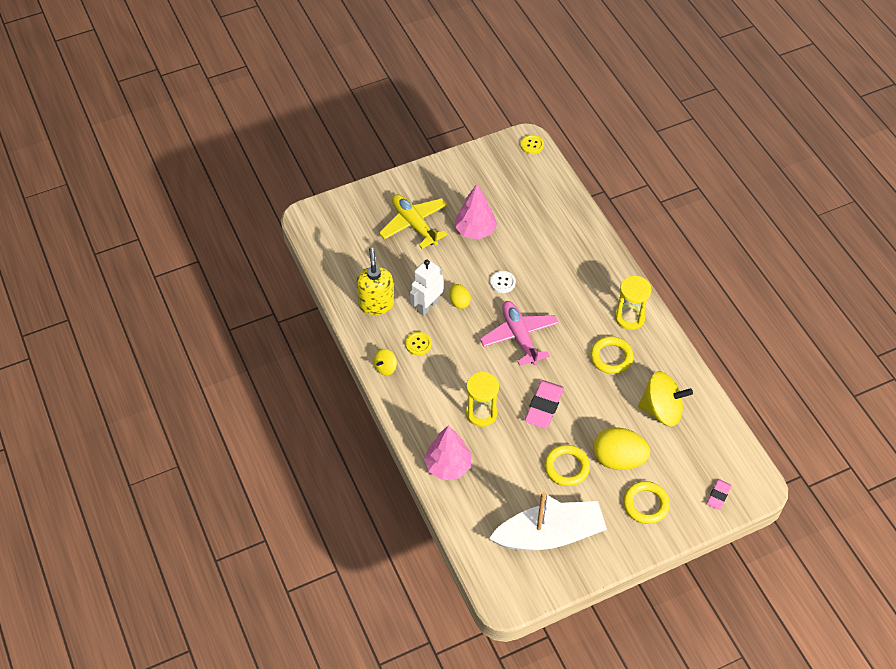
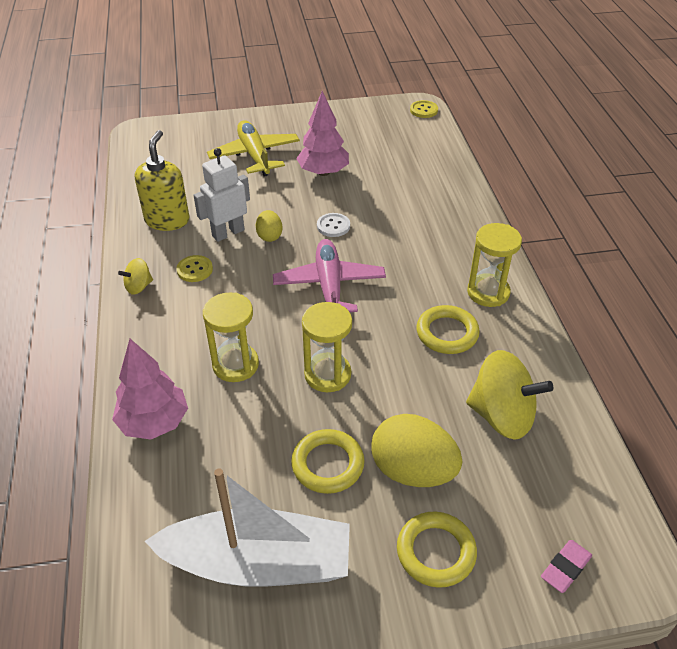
camera: 15 degrees right, 10 degrees down
pink eraser [525,380,564,428] -> yellow hourglass [302,302,352,392]

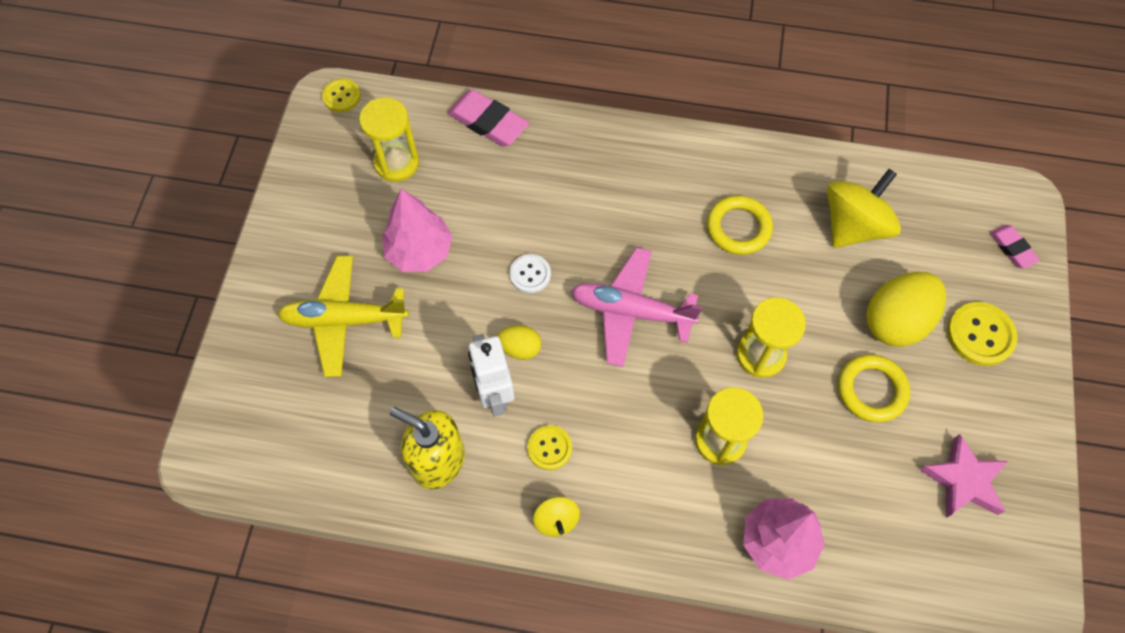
camera: 70 degrees left, 20 degrees up
white boat [145,468,350,587] -> pink star [920,434,1008,518]
yellow ring [397,512,477,588] -> yellow button [947,302,1018,366]
yellow hourglass [467,223,522,307] -> yellow hourglass moved to [359,97,419,182]
none -> pink eraser [448,89,529,147]

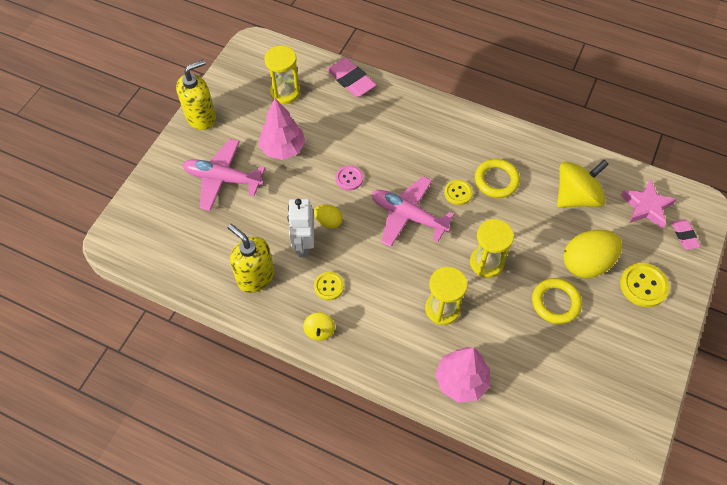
camera: 15 degrees right, 5 degrees down
yellow plane [278,256,409,377] -> pink plane [183,139,265,211]
yellow button [322,78,361,112] -> yellow button moved to [444,180,473,205]
white button [510,254,551,293] -> pink button [336,165,363,190]
pink star [920,434,1008,518] -> pink star moved to [621,179,677,229]
none -> yellow soap dispenser [176,60,216,130]

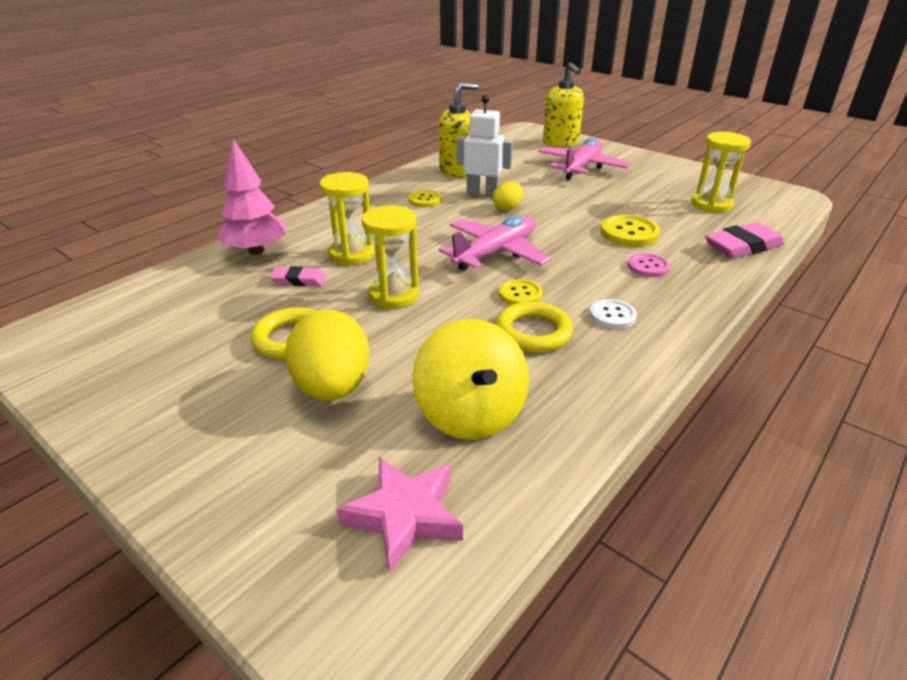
camera: 105 degrees right, 25 degrees down
yellow soap dispenser [176,60,216,130] -> yellow soap dispenser moved to [543,62,584,147]
pink tree [258,98,305,160] -> none
yellow spinning top [303,312,335,341] -> none
pink button [336,165,363,190] -> pink button moved to [627,253,670,277]
yellow button [620,263,669,307] -> yellow button moved to [600,215,660,247]
pink eraser [671,219,701,250] -> pink eraser moved to [270,266,327,286]
none -> white button [590,299,637,329]

